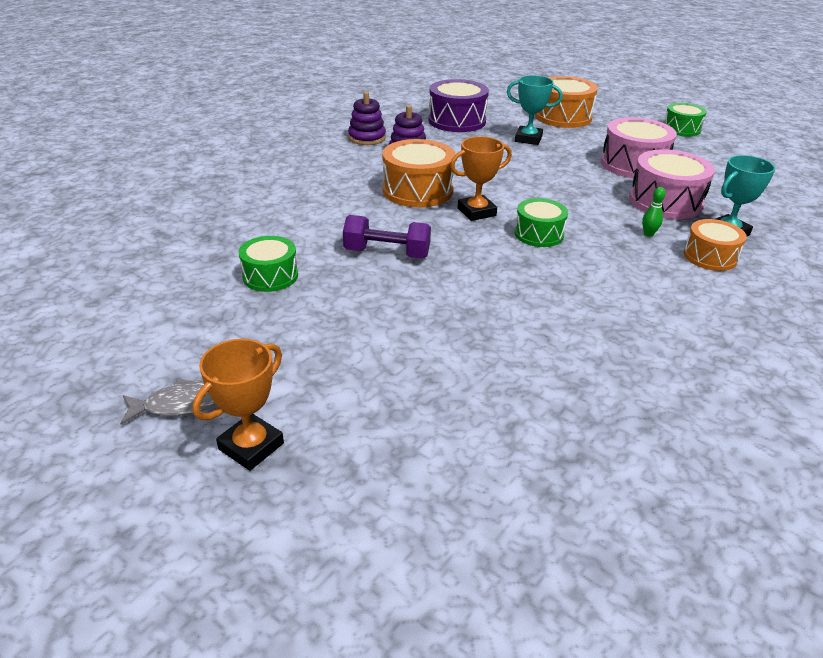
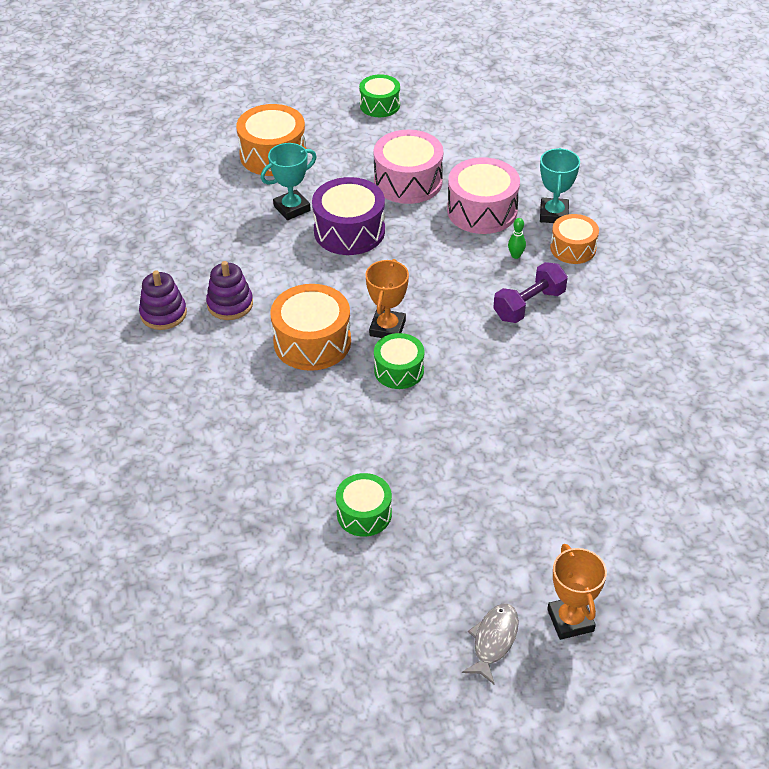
camera: 50 degrees left, 10 degrees up
purple dumbbell [343,215,431,258] -> purple dumbbell moved to [493,262,568,323]
purple drum [428,79,489,132] -> purple drum moved to [312,177,385,255]
green drum [514,198,568,247] -> green drum moved to [374,333,424,389]

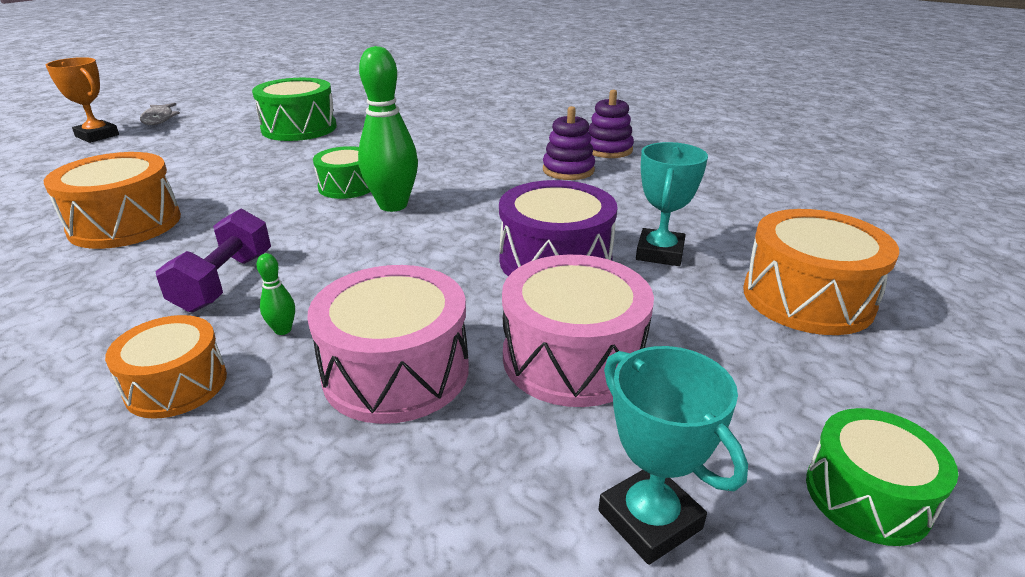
camera: 140 degrees right, 15 degrees down
orange drum [270,284,351,371] -> orange drum moved to [44,152,181,249]
green drum [336,473,392,537] -> green drum [252,78,337,141], size x1.59
orange trophy [365,259,409,338] -> green bowling pin [358,46,418,212]
turquoise trophy [540,148,580,223] -> turquoise trophy moved to [599,346,748,565]

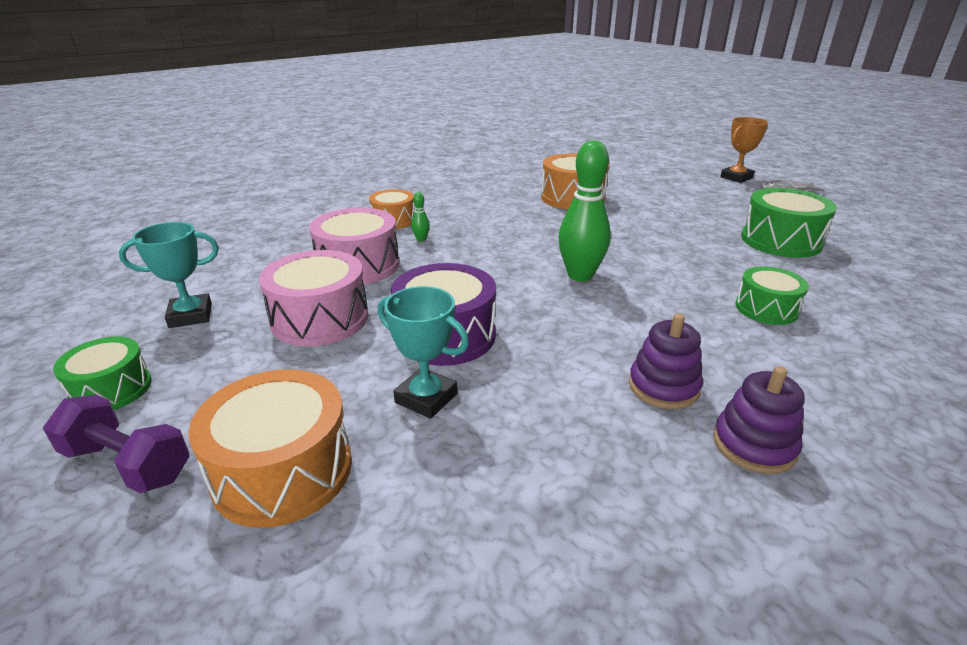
camera: 105 degrees right, 0 degrees up
purple dumbbell [156,209,271,312] -> purple dumbbell moved to [43,395,190,493]
green drum [313,146,370,199] -> green drum moved to [736,266,809,325]

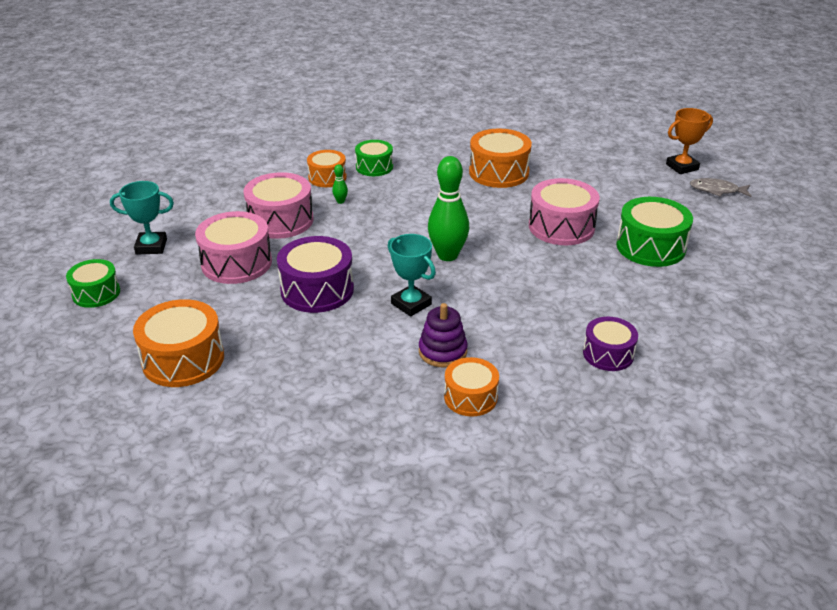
camera: 15 degrees right, 5 degrees up
purple dumbbell [43,395,190,493] -> none
turquoise trophy [378,286,469,419] -> turquoise trophy moved to [388,234,436,317]
purple stacking toy [713,366,805,474] -> orange drum [444,357,499,416]
green drum [736,266,809,325] -> green drum moved to [355,140,393,176]
none -> pink drum [529,178,600,245]
none -> purple drum [583,317,638,371]

